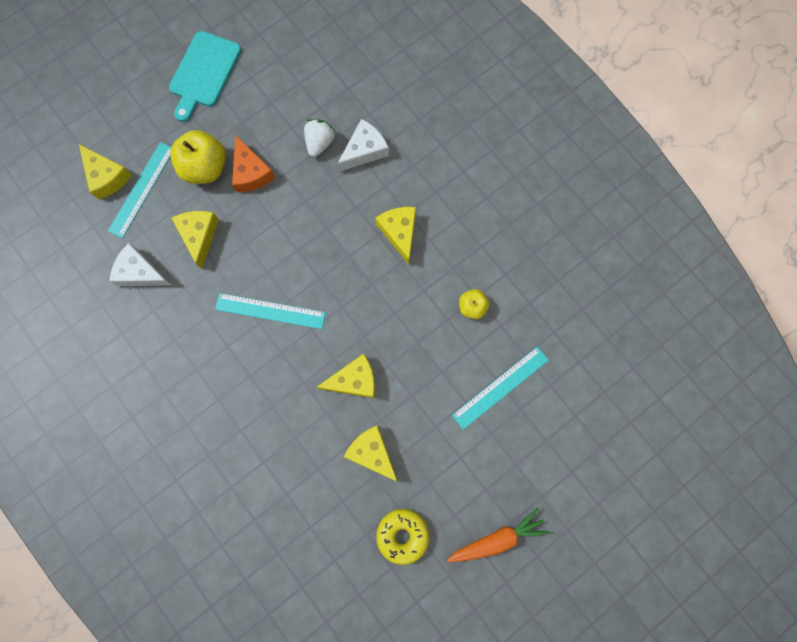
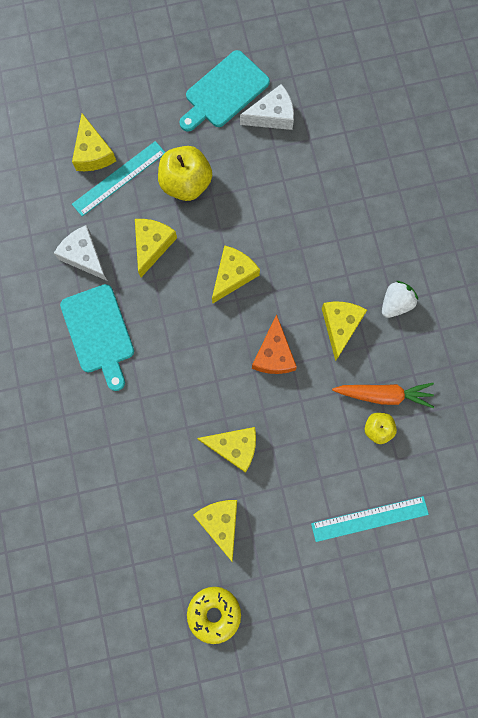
camera: 25 degrees right, 0 degrees up
turquoise ruler [215,293,326,329] -> none
orange cheese [232,135,275,193] -> orange cheese moved to [252,314,297,374]
white strawberry [304,119,335,157] -> white strawberry moved to [382,281,418,318]
white cheese [337,119,389,172] -> white cheese moved to [240,84,294,130]
orange carrot [447,508,549,562] -> orange carrot moved to [332,383,434,408]
none -> turquoise cutting board [60,284,134,391]
none -> yellow cheese [212,245,260,303]

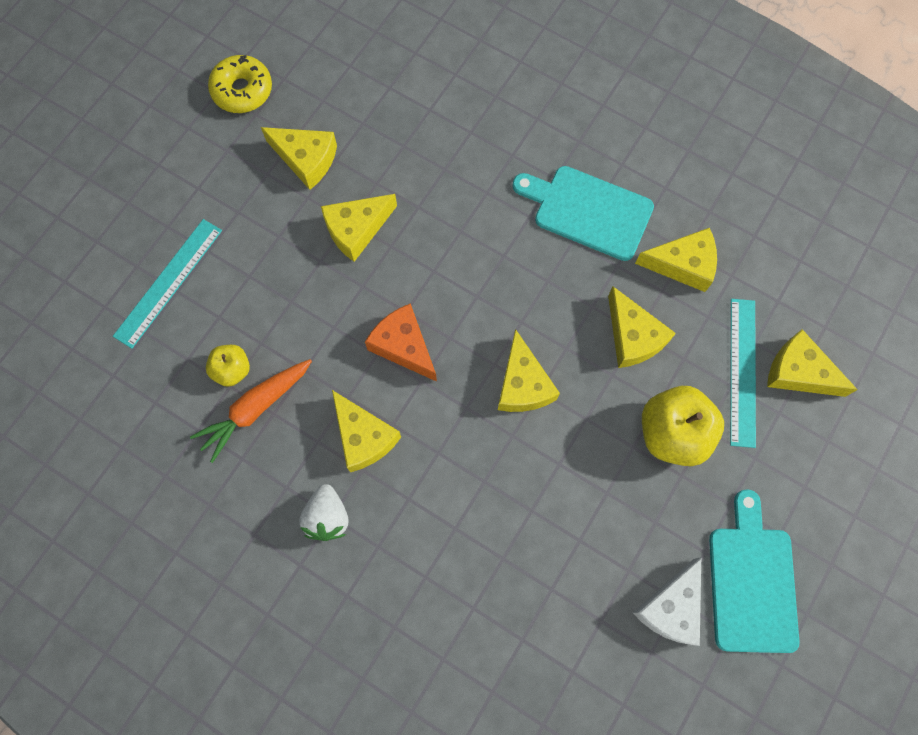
camera: 135 degrees right, 5 degrees down
white cheese [54,225,108,281] -> yellow cheese [635,228,717,292]

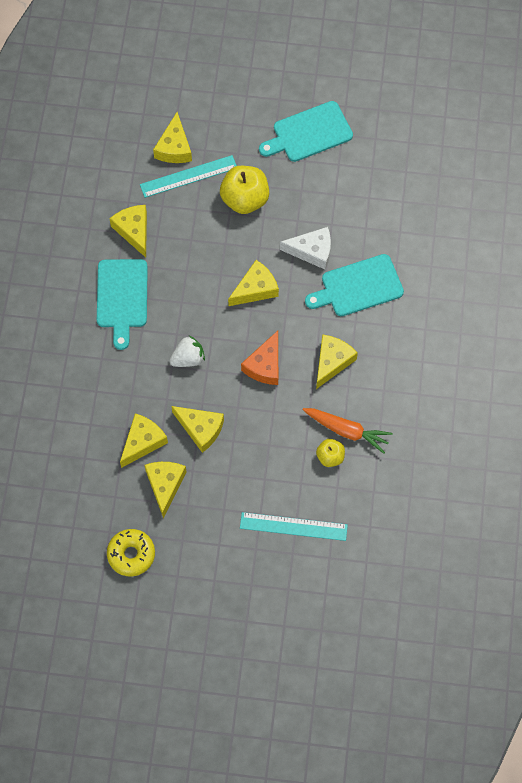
camera: 115 degrees left, 5 degrees down
white strawberry [299,484,349,541] -> white strawberry moved to [169,335,205,367]
yellow cheese [608,287,676,368] -> yellow cheese moved to [120,413,168,468]
white cheese [633,557,701,646] -> white cheese moved to [280,227,331,270]
none -> turquoise cutting board [305,254,404,316]

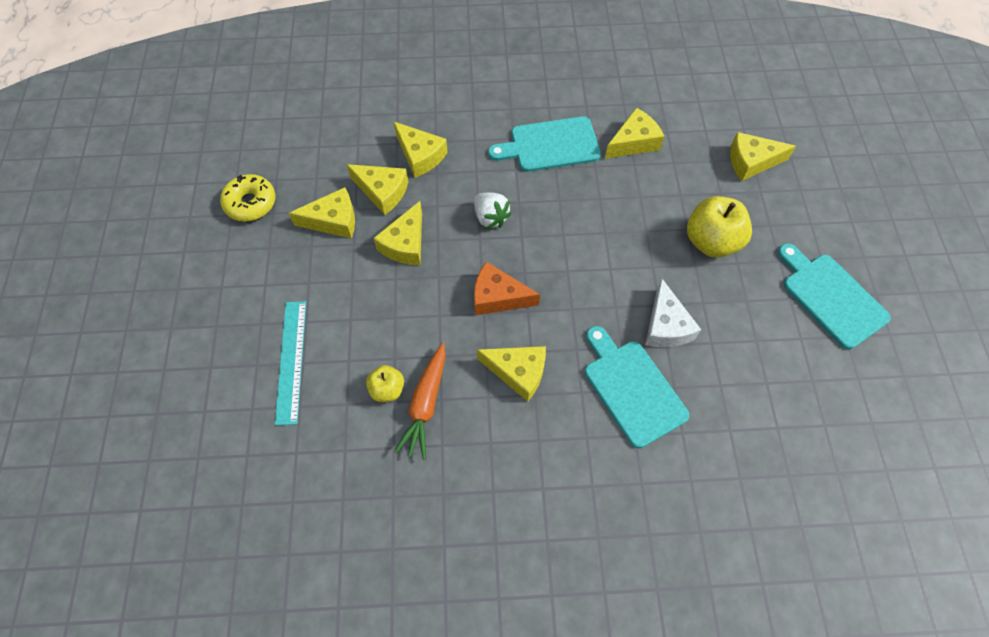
camera: 80 degrees right, 5 degrees down
turquoise ruler [140,155,237,198] -> none
yellow cheese [228,260,279,306] -> yellow cheese moved to [393,121,448,178]

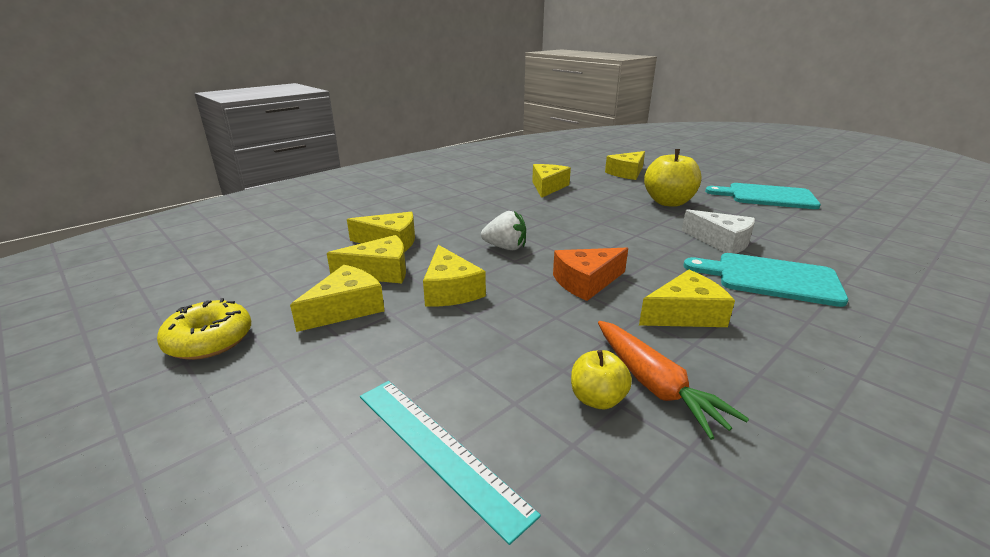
camera: 40 degrees left, 35 degrees down
turquoise cutting board [488,116,601,172] -> none

